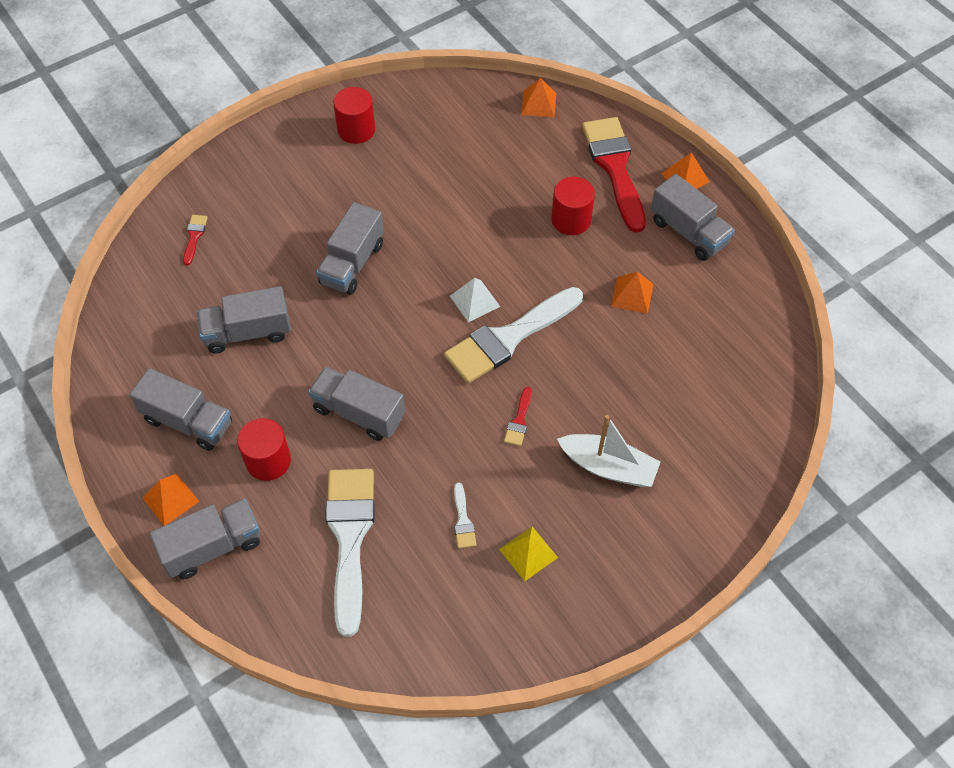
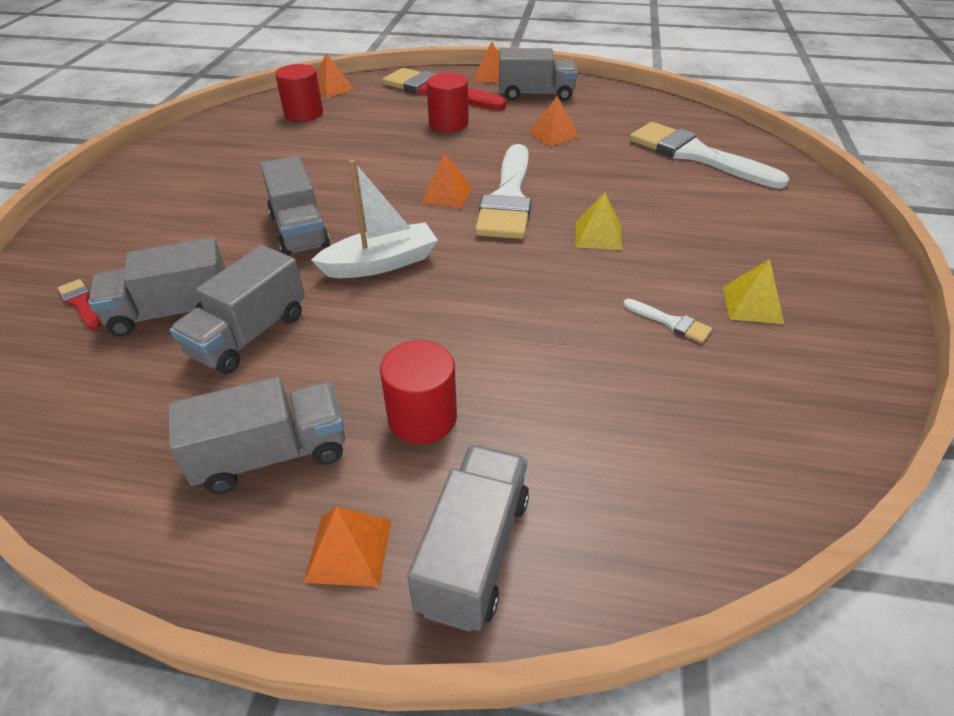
camera: 45 degrees left, 15 degrees down
grey truck [308,367,405,441] -> grey truck moved to [88,237,226,337]
white brush [325,469,375,637] -> white brush moved to [630,122,789,189]
red cylinder [333,87,375,144] -> red cylinder moved to [275,64,323,122]
white pyramid [450,278,500,322] -> orange pyramid [421,153,472,208]
red brush [504,387,532,446] -> yellow pyramid [576,192,623,250]
white boat [557,415,661,487] -> white boat moved to [311,160,438,278]

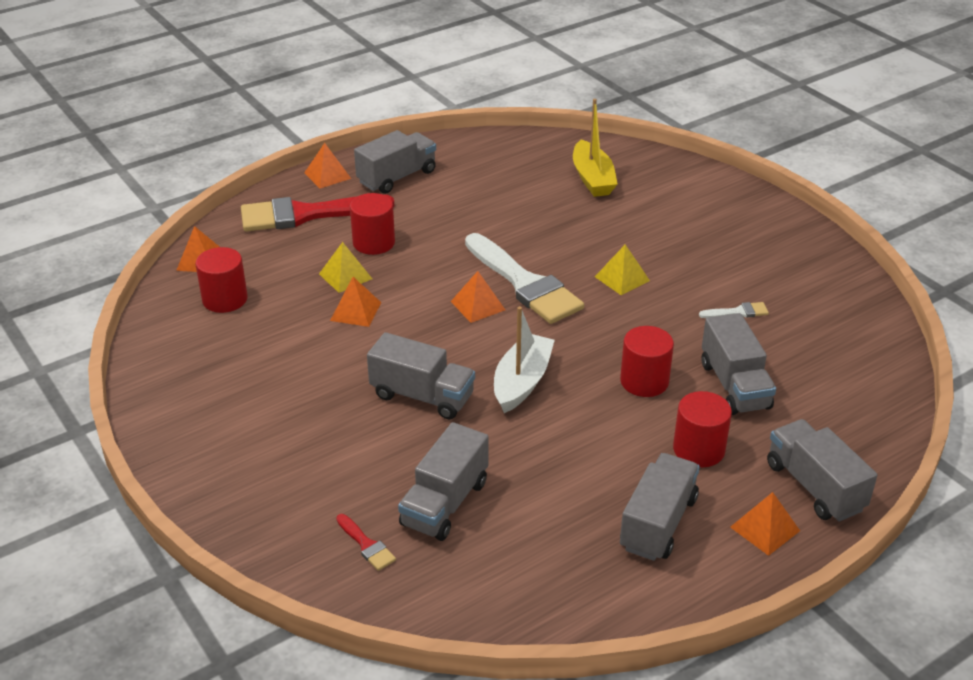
camera: 45 degrees left, 5 degrees down
red brush [58,279,101,330] -> red brush turned 135 degrees counterclockwise [336,514,396,571]
grey truck [170,245,305,374] -> grey truck moved to [702,313,776,415]
orange pyramid [529,96,579,146] -> orange pyramid moved to [330,277,381,327]
white brush [630,122,789,189] -> yellow boat [573,99,618,197]
yellow pyramid [723,259,784,324] -> yellow pyramid moved to [319,242,372,293]
none -> red cylinder [620,326,674,397]

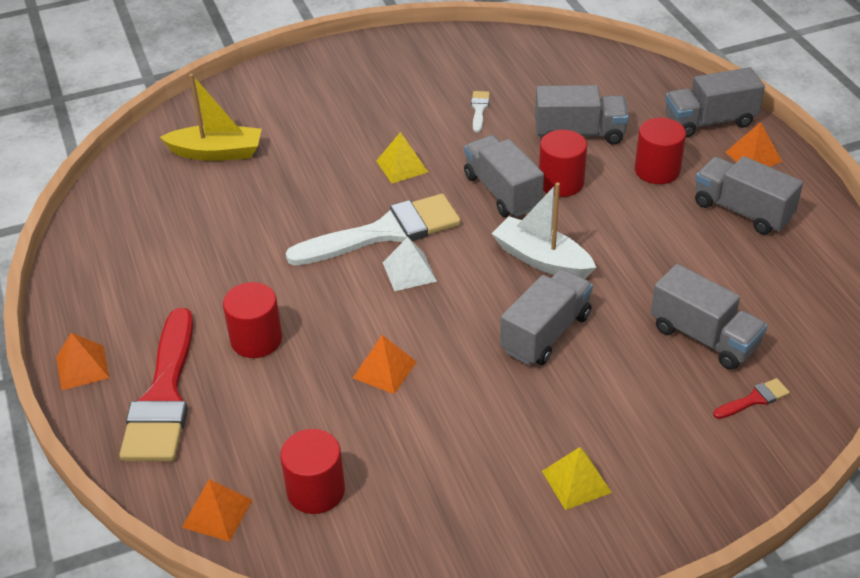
camera: 75 degrees left, 5 degrees up
yellow pyramid [319,242,372,293] -> yellow pyramid moved to [542,447,612,510]
grey truck [354,130,436,194] -> grey truck moved to [464,135,544,217]
orange pyramid [451,271,505,323] -> white pyramid [382,237,437,291]

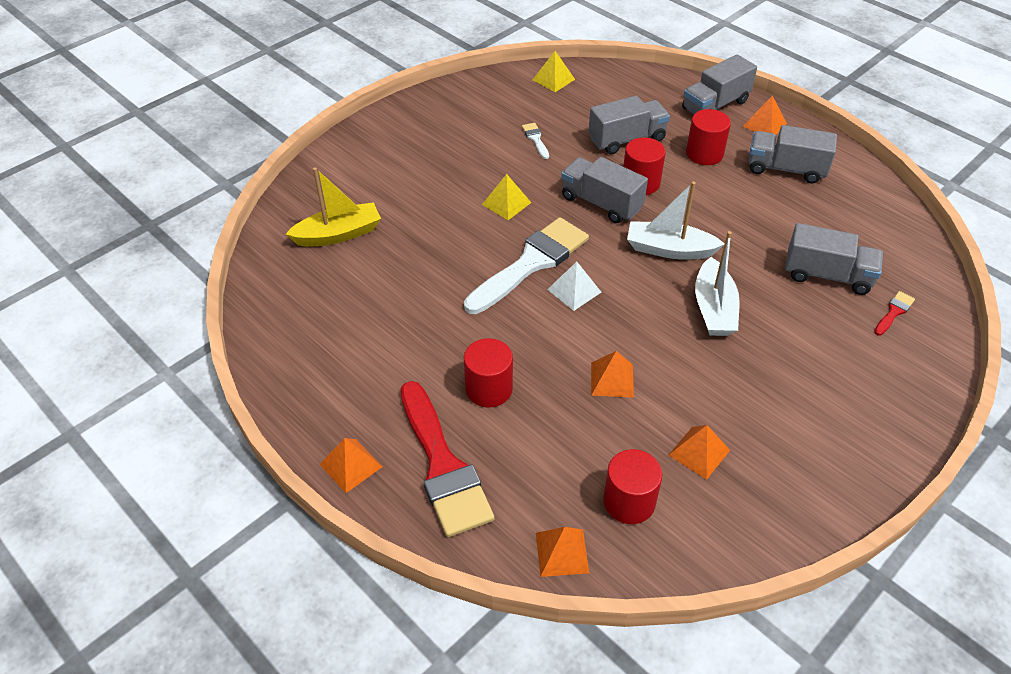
camera: 25 degrees left, 5 degrees up
grey truck [500,269,593,365] -> white boat [695,231,740,336]
yellow pyramid [542,447,612,510] -> yellow pyramid moved to [533,51,575,92]
none -> orange pyramid [668,425,730,480]

